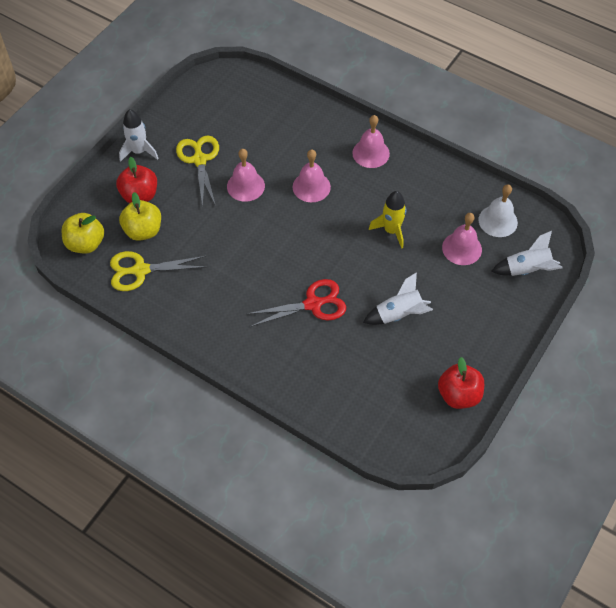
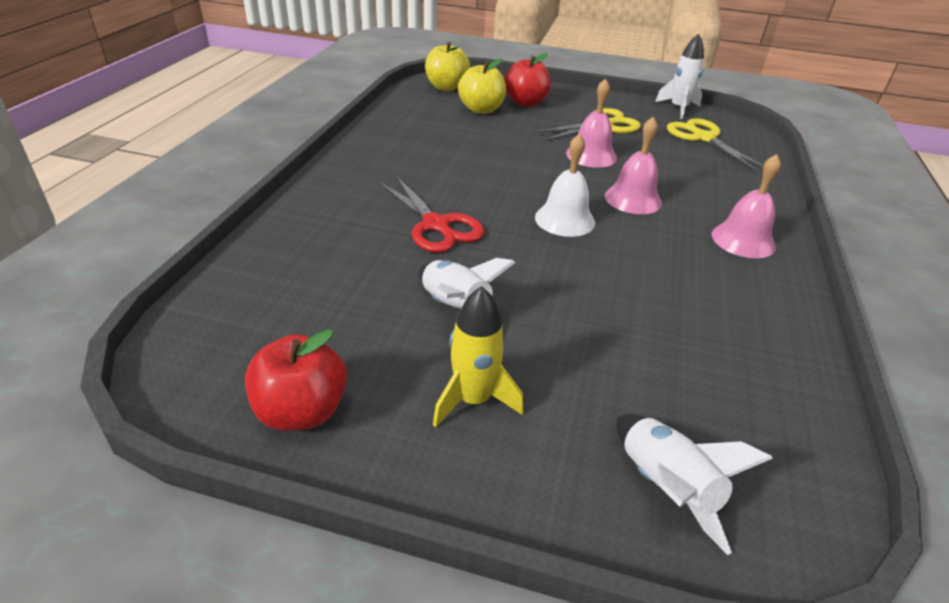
camera: 70 degrees right, 20 degrees down
yellow scissors [110,251,206,291] -> yellow scissors moved to [667,118,764,172]
white rocket [119,109,159,162] -> white rocket moved to [655,34,704,119]
yellow rocket [369,191,406,249] -> yellow rocket moved to [433,286,523,428]
pink bell [442,213,482,265] -> none
white bell [479,184,518,237] -> white bell moved to [535,133,595,237]

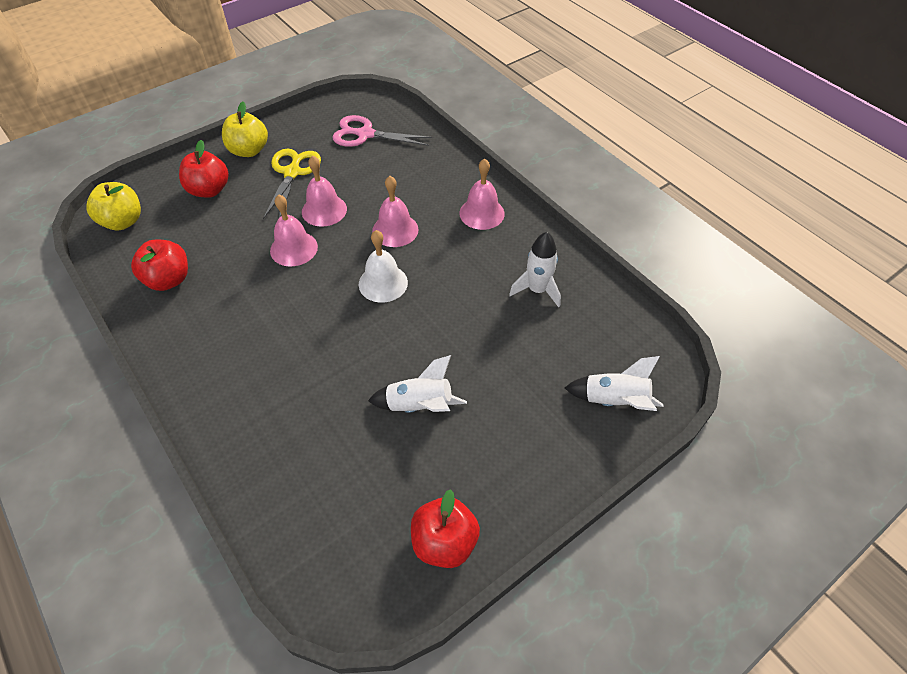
camera: 50 degrees left, 15 degrees up
red scissors [379,176,485,253] -> none
yellow rocket [433,286,523,428] -> none
yellow apple [458,58,506,114] -> yellow apple moved to [222,102,268,157]
white rocket [655,34,704,119] -> white rocket moved to [509,232,561,307]
yellow scissors [667,118,764,172] -> pink scissors [333,115,432,147]
none -> red apple [131,240,188,291]
none -> pink bell [270,195,318,266]

